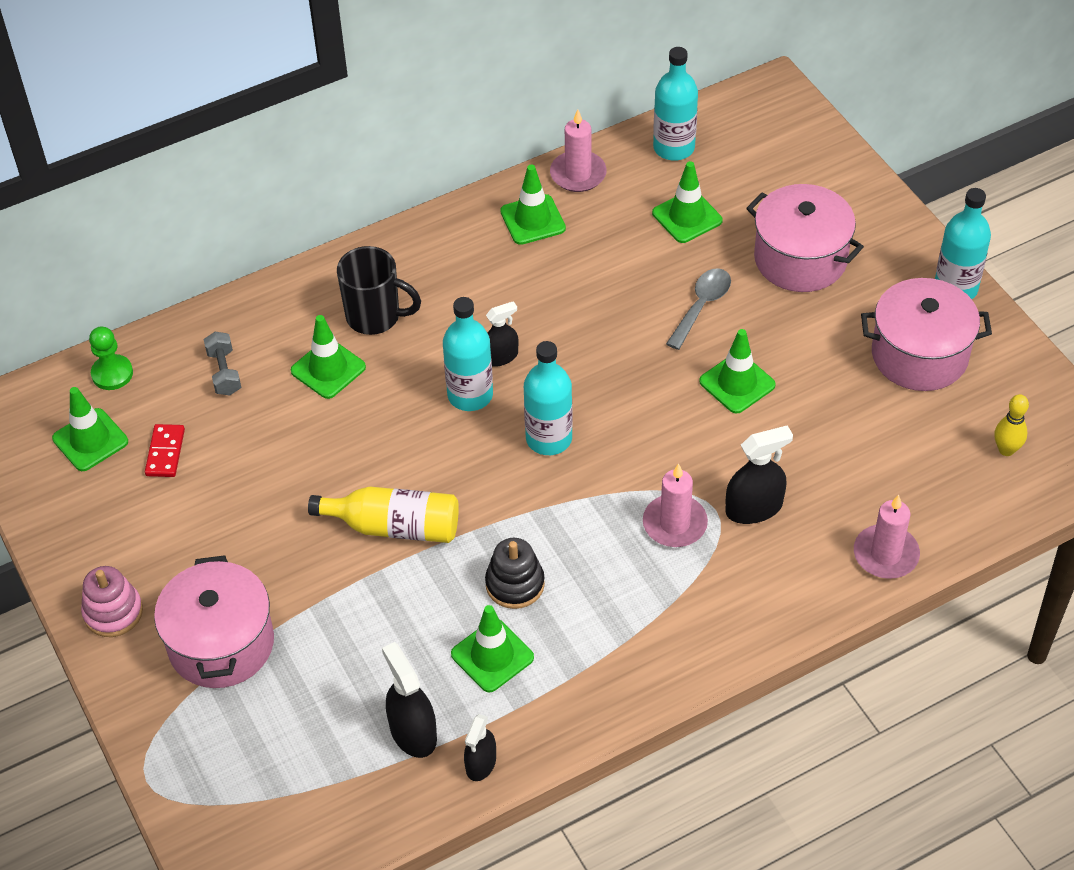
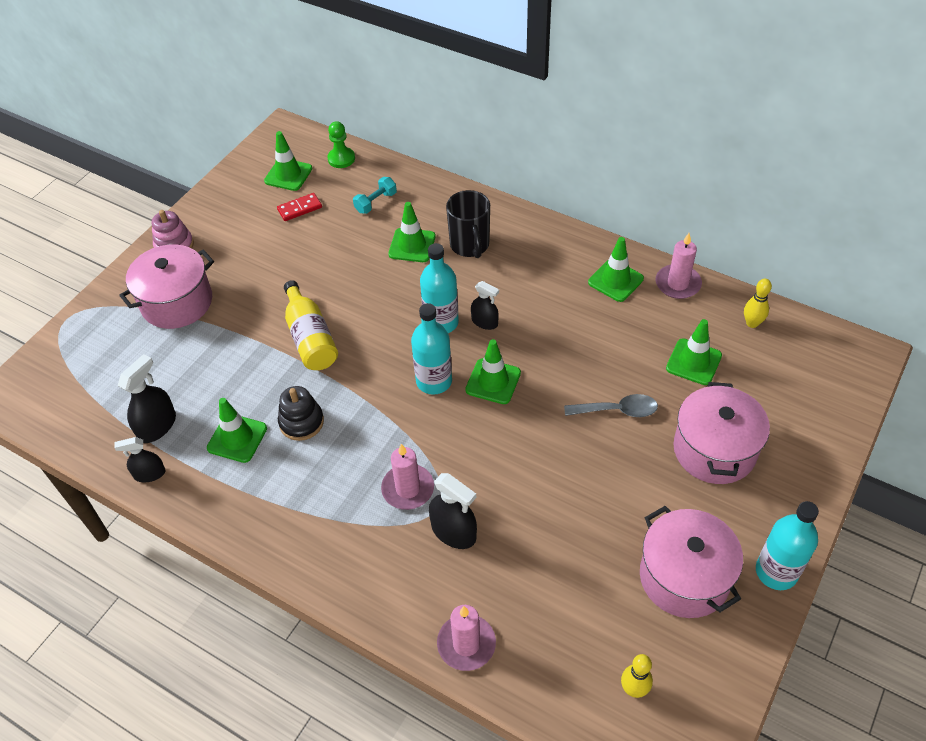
camera: 60 degrees right, 0 degrees up
grey dumbbell [204,332,241,395] -> turquoise dumbbell [353,177,397,214]
turquoise bottle [653,47,698,161] -> yellow bowling pin [744,279,772,328]
green traffic cone [699,329,776,413] -> green traffic cone moved to [465,339,521,404]

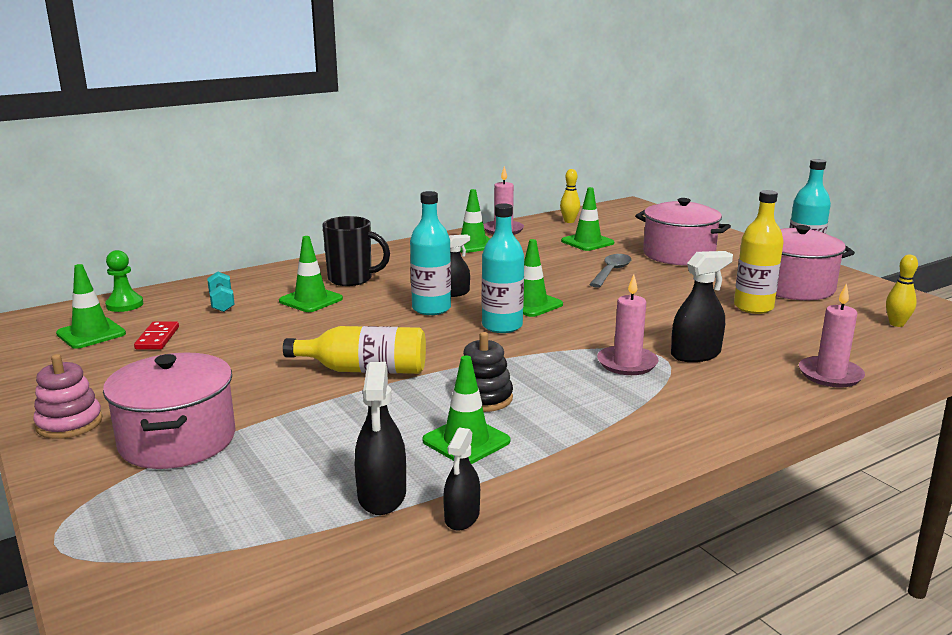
camera: 65 degrees left, 30 degrees down
black spray bottle [118,354,176,443] -> black spray bottle turned 150 degrees counterclockwise [354,362,406,515]
none -> yellow bottle [734,190,784,314]

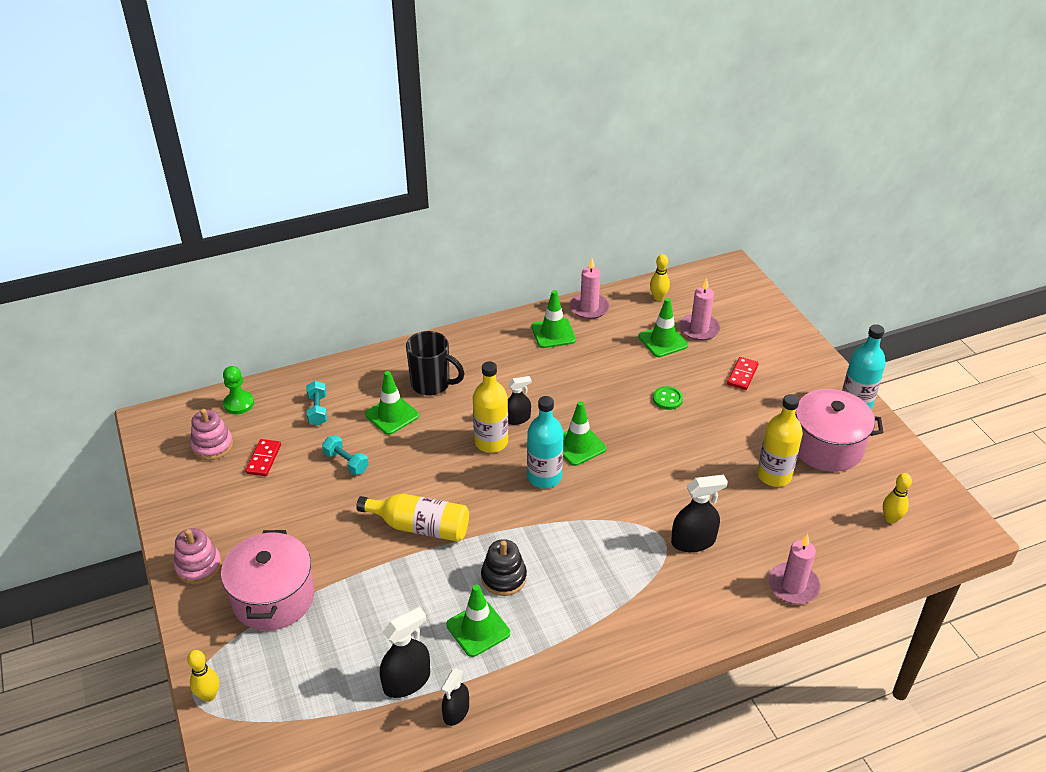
camera: 10 degrees right, 20 degrees up
green traffic cone [56,264,126,349] -> pink stacking toy [190,409,233,460]
black spray bottle [354,362,406,515] -> black spray bottle turned 135 degrees counterclockwise [380,607,430,698]
turquoise bottle [410,191,451,315] -> yellow bottle [473,361,508,453]
grey spoon [589,254,632,288] -> green button [653,386,683,410]
pink candle [597,275,659,375] -> pink candle moved to [680,278,720,341]
pink pot [635,198,731,266] -> red domino [727,357,759,390]
none -> yellow bowling pin [187,650,219,702]
none -> turquoise dumbbell [322,435,369,475]

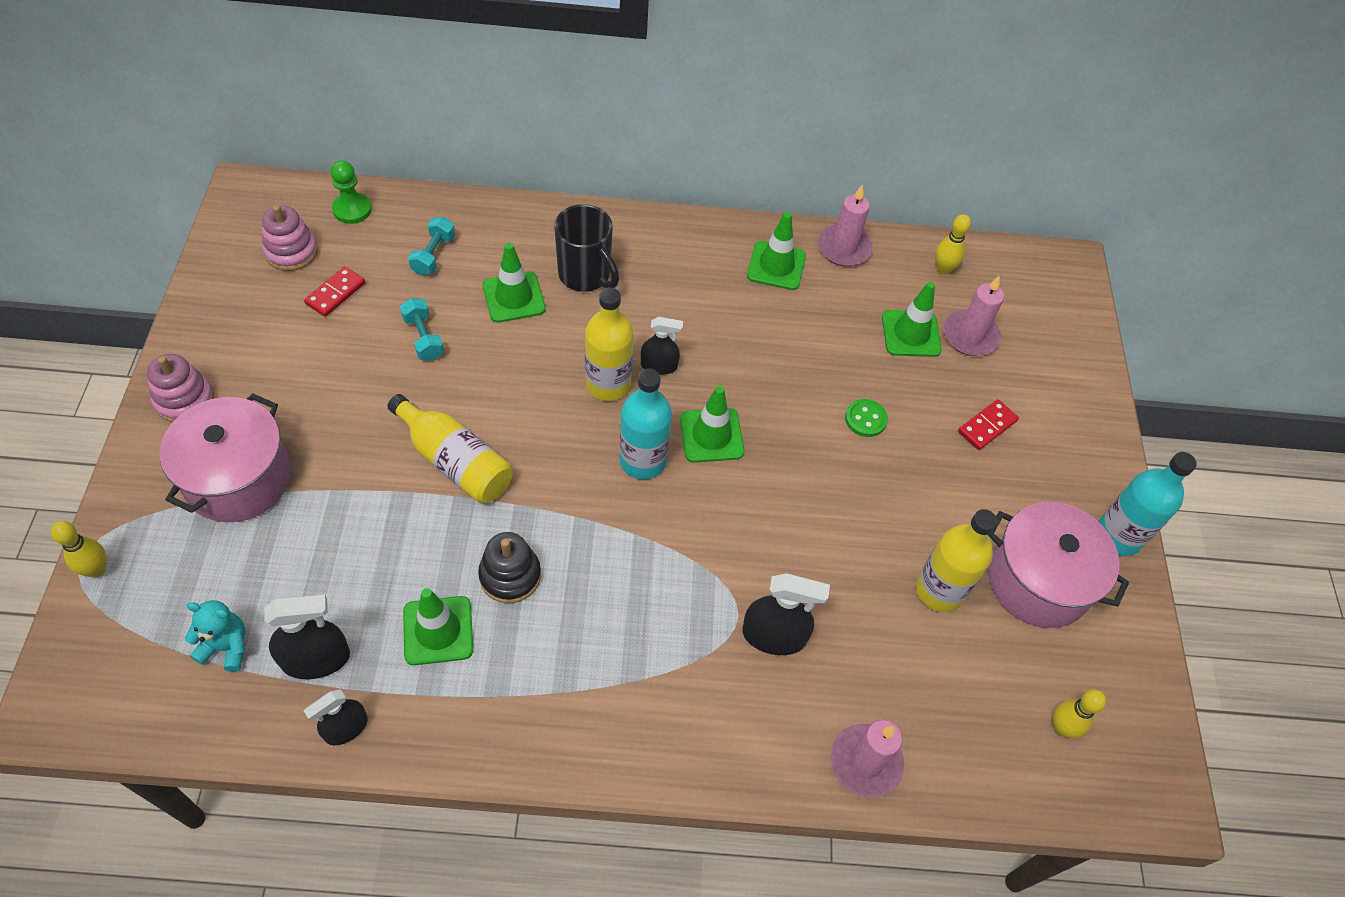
camera: 20 degrees right, 15 degrees up
none -> turquoise teddy bear [185,600,246,672]

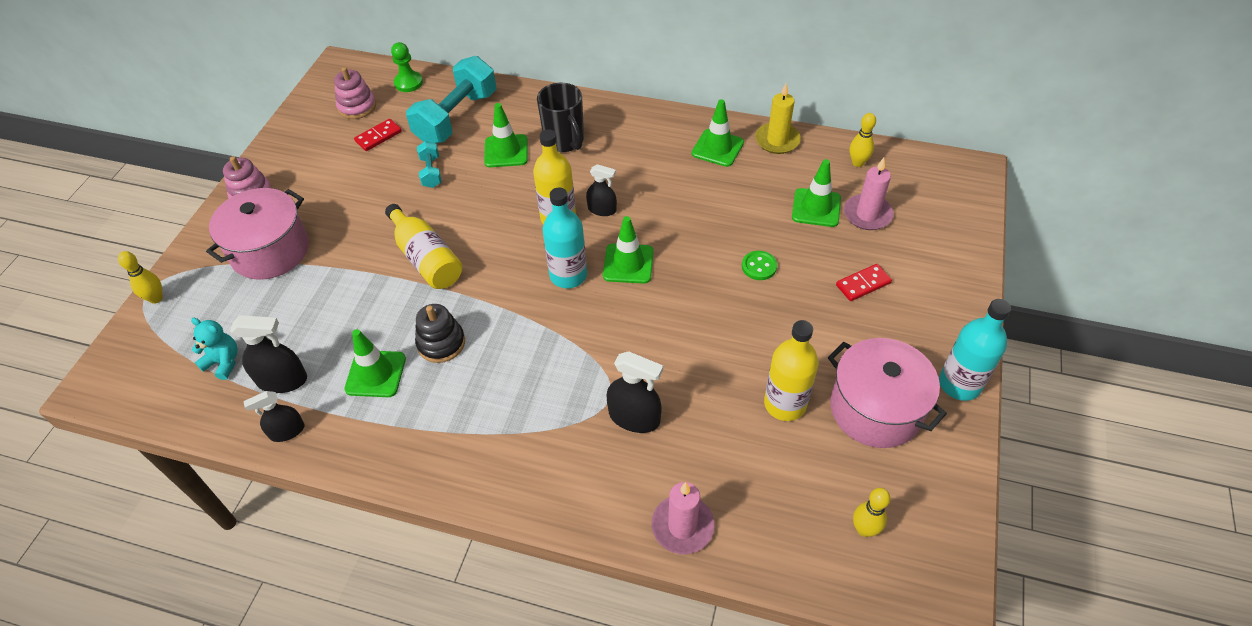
camera: 20 degrees right, 5 degrees down
turquoise dumbbell [408,217,455,275] -> turquoise dumbbell [406,56,496,143], size x2.12
pink candle [818,185,873,267] -> yellow candle [755,83,801,154]

